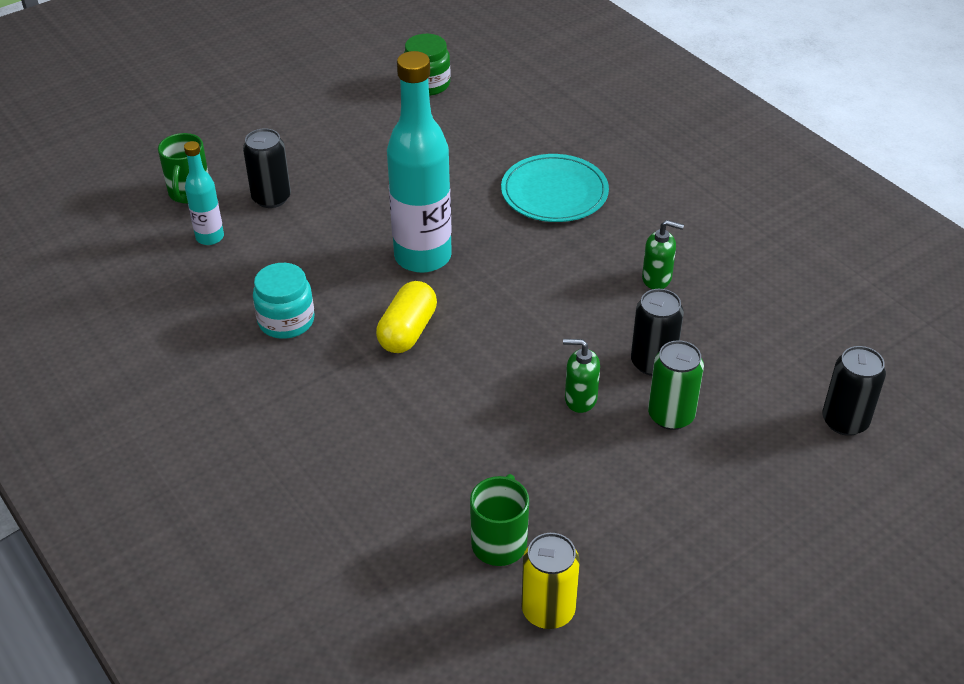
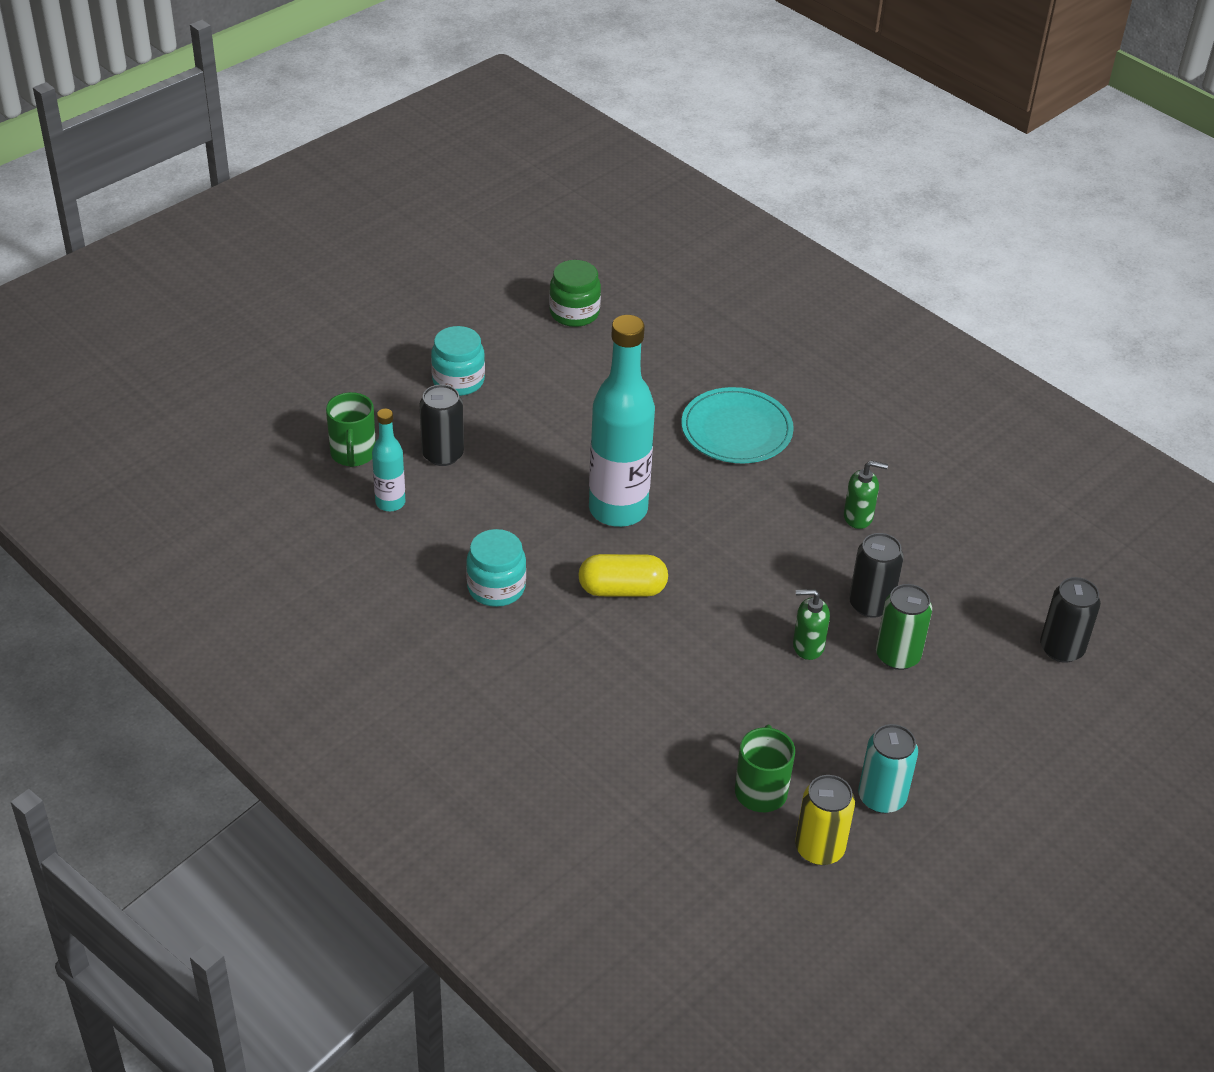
camera: 10 degrees left, 0 degrees up
yellow capsule [376,281,437,353] -> yellow capsule turned 75 degrees clockwise [578,554,668,597]
none -> turquoise jar [431,326,485,396]
none -> turquoise can [858,724,918,813]

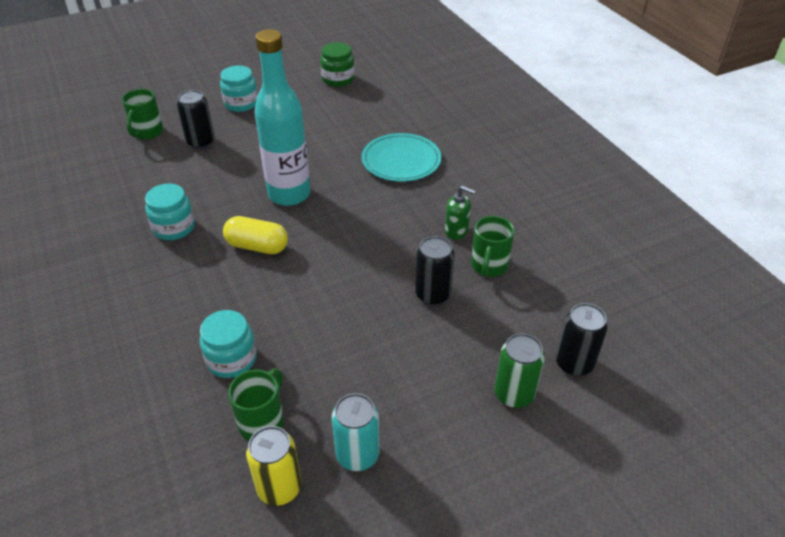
camera: 20 degrees right, 0 degrees up
turquoise bottle [372,409,405,511] -> none
green soap dispenser [793,589,830,660] -> none
green can [876,584,932,670] -> green can moved to [494,333,545,408]
none -> turquoise jar [200,310,257,378]
none -> green mug [471,216,515,277]

